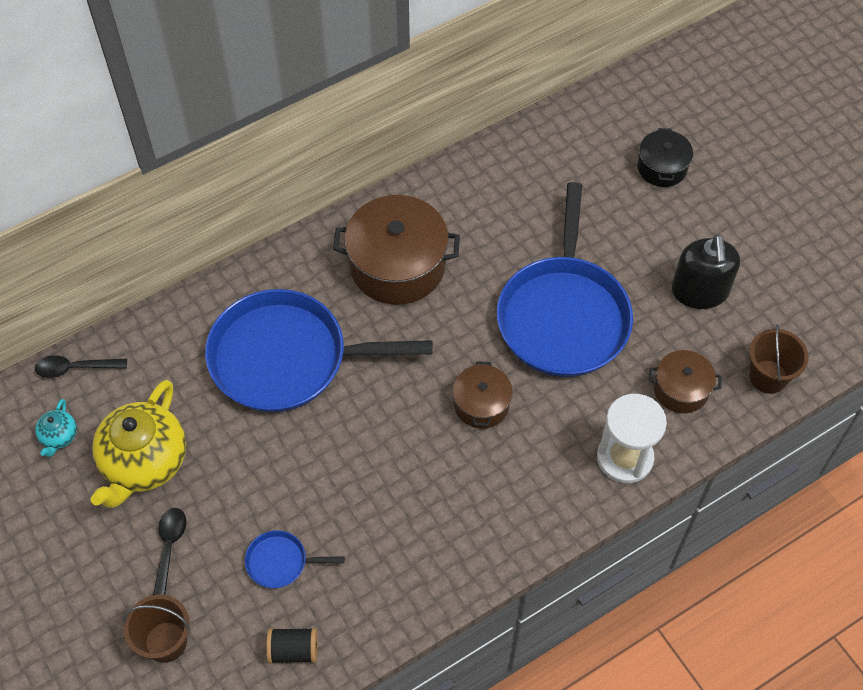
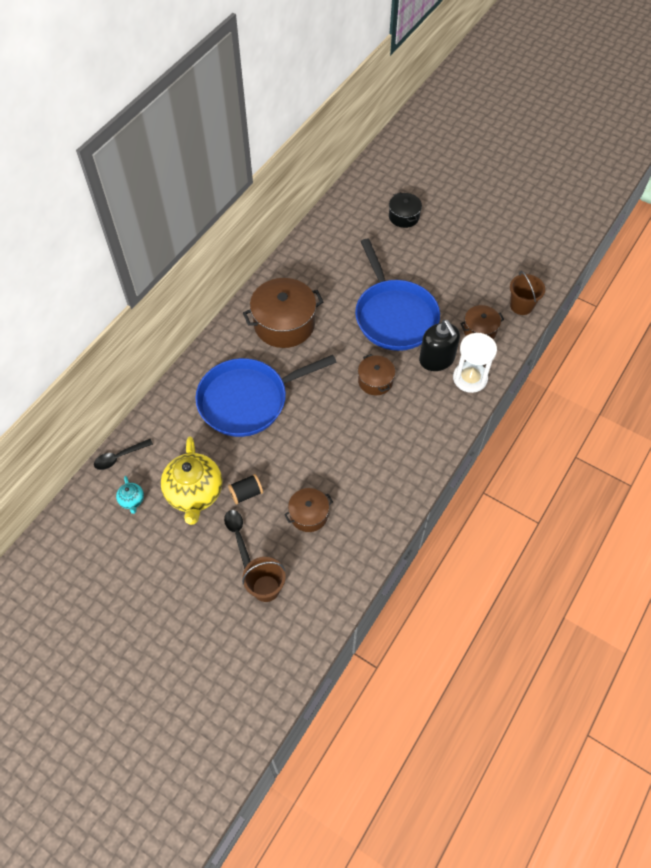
camera: 25 degrees left, 0 degrees up
blue pan [245,530,345,588] -> brown pot [284,488,333,532]
black spool [266,628,318,663] -> black spool moved to [228,474,263,504]
black soap dispenser [672,235,740,309] -> black soap dispenser moved to [419,320,460,371]

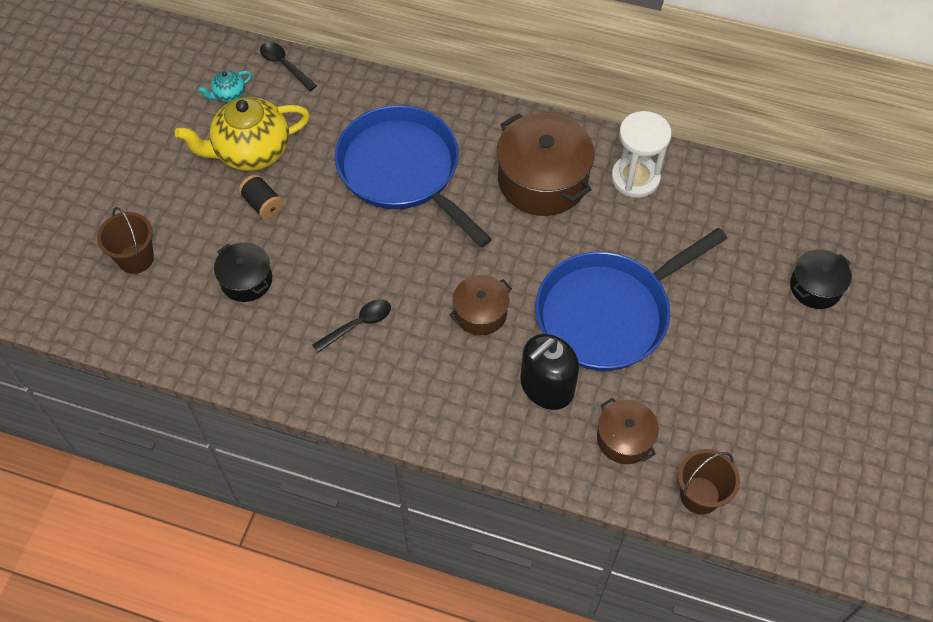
camera: 75 degrees right, 0 degrees up
black spoon [224,510,251,569] -> black spoon moved to [312,299,391,353]
brown pot [284,488,333,532] -> black pot [214,243,272,302]
white hourglass [453,333,497,393] -> white hourglass moved to [611,111,672,198]

